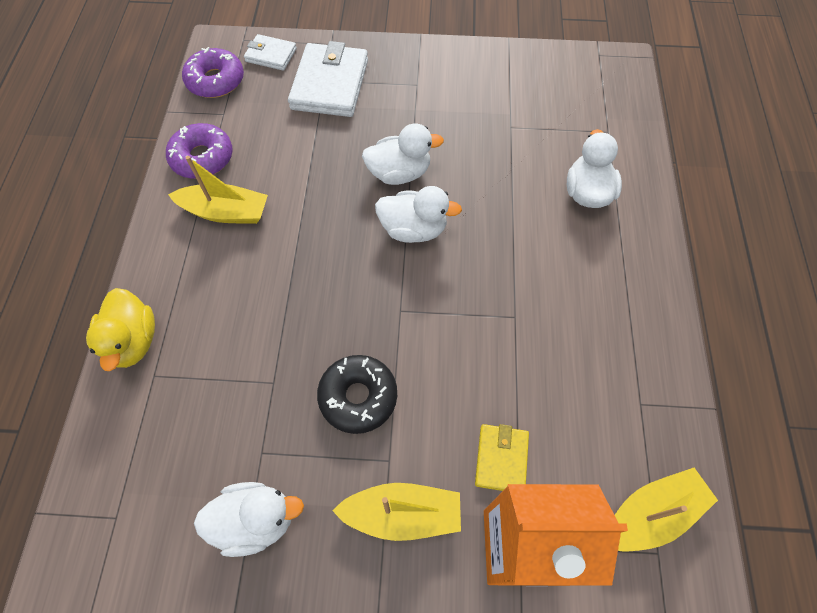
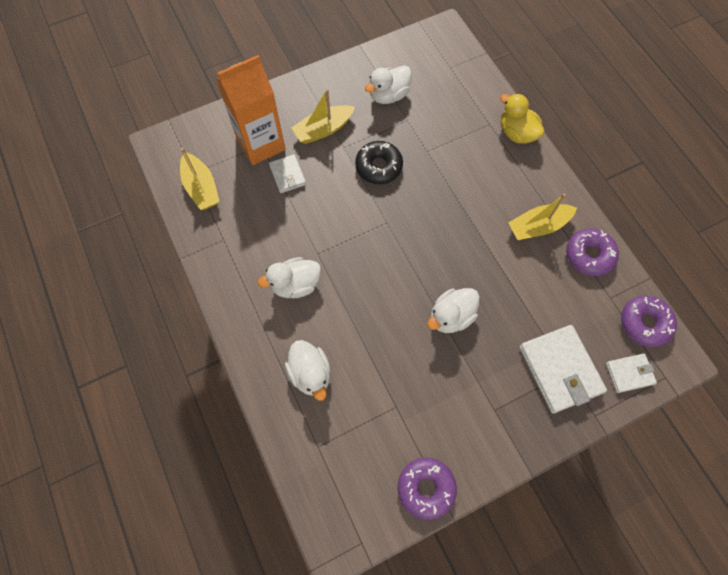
camera: 150 degrees right, 5 degrees up
white duck [375,186,462,243] -> white duck moved to [258,257,321,298]
yellow wallet [475,424,529,491] -> white wallet [269,154,306,193]
yellow boat [615,468,718,551] -> yellow boat turned 60 degrees counterclockwise [180,148,220,210]
none -> purple donut [398,457,457,520]

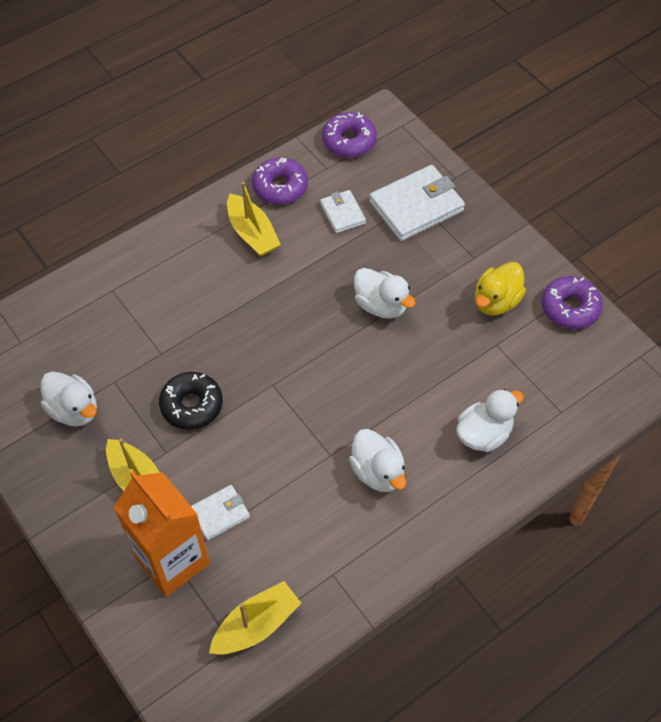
camera: 100 degrees left, 10 degrees down
yellow duck [500,93,544,144] -> yellow duck moved to [475,262,526,316]
white wallet [606,353,657,393] -> white wallet moved to [320,190,366,233]

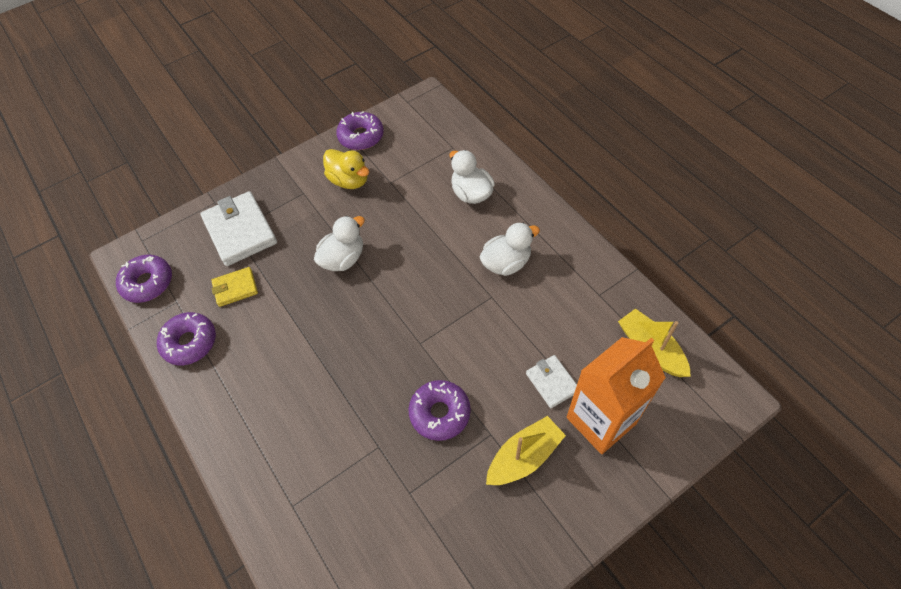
camera: 85 degrees left, 0 degrees up
white duck [41,372,97,426] -> none
black donut [159,372,223,430] -> purple donut [409,380,471,441]
yellow boat [227,182,281,257] -> none
white wallet [320,190,366,233] -> yellow wallet [211,267,258,307]

